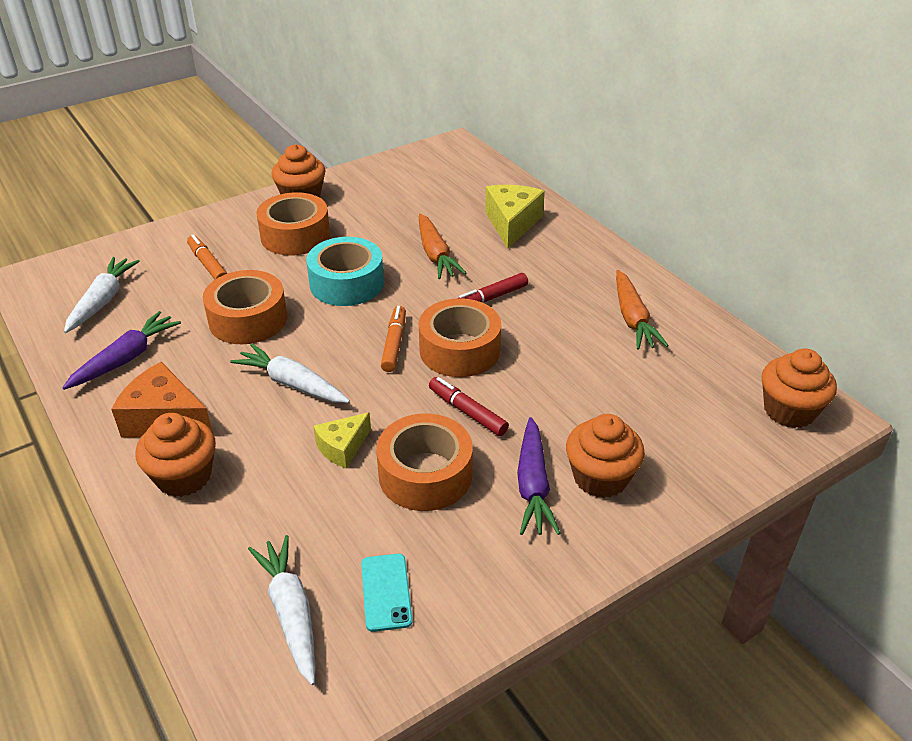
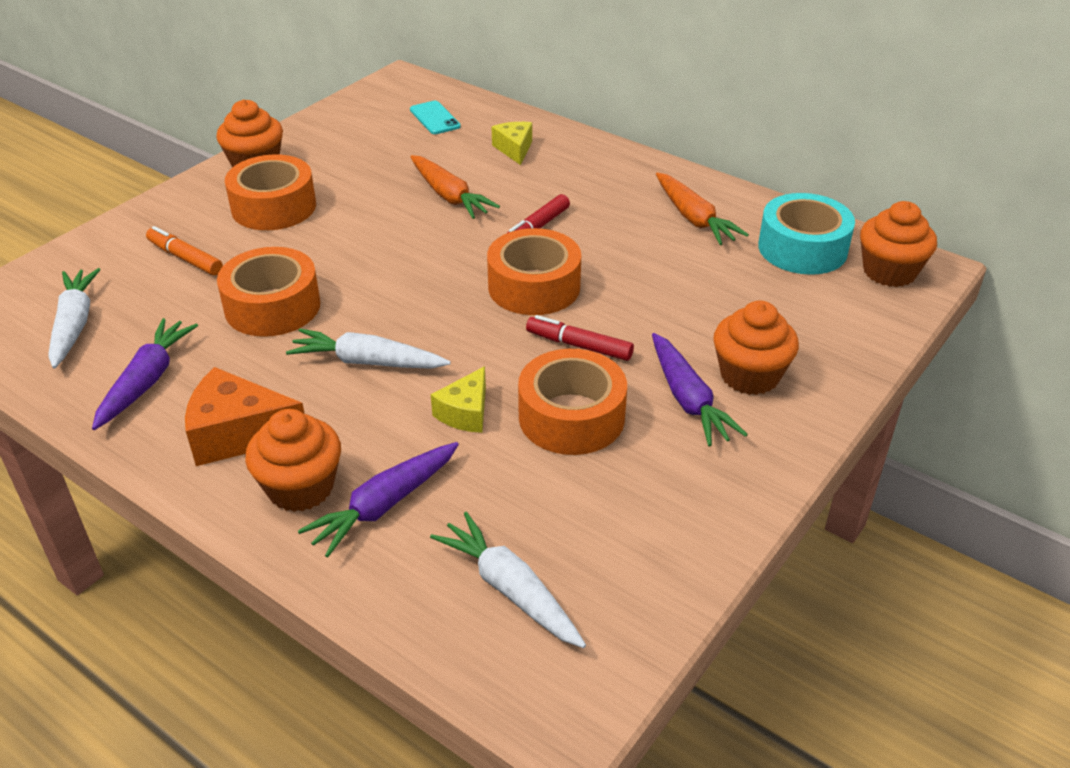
camera: 20 degrees left, 0 degrees up
turquoise tape [306,237,384,306] -> turquoise tape moved to [758,193,855,275]
turquoise phone [361,554,413,632] -> turquoise phone moved to [410,101,461,134]
orange marker [381,306,406,372] -> none
yellow cheese [485,185,545,249] -> yellow cheese [492,122,532,165], size x0.62
none -> purple carrot [298,442,459,557]

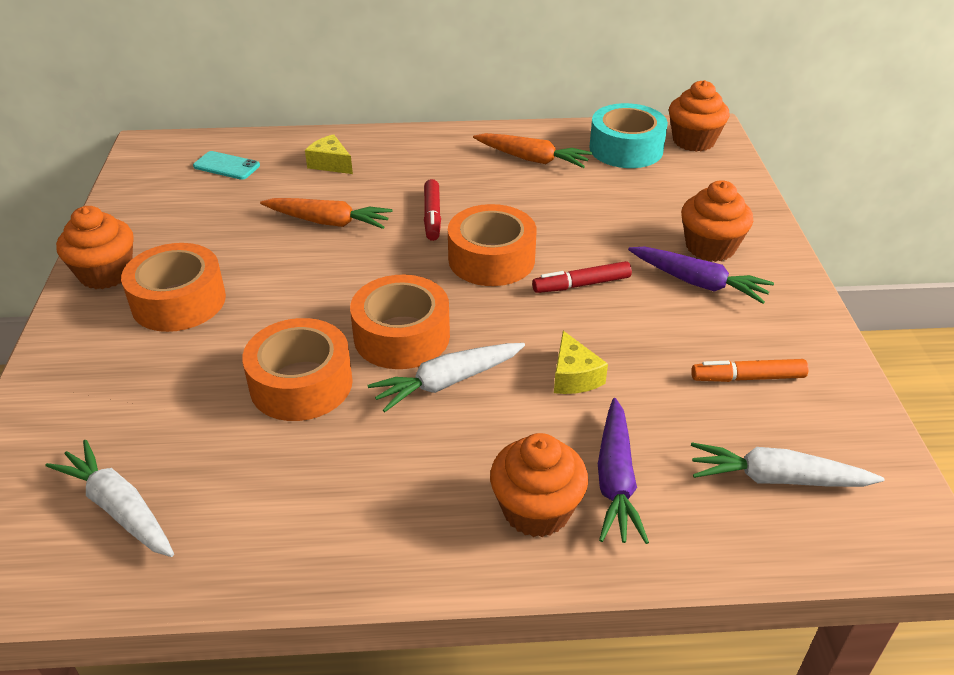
camera: 40 degrees left, 0 degrees up
purple carrot [92,318,198,430] -> none
orange marker [146,226,223,275] -> orange marker moved to [691,359,809,382]
orange cheese [185,367,305,466] -> none
orange tape [518,349,627,455] -> orange tape moved to [350,275,450,369]

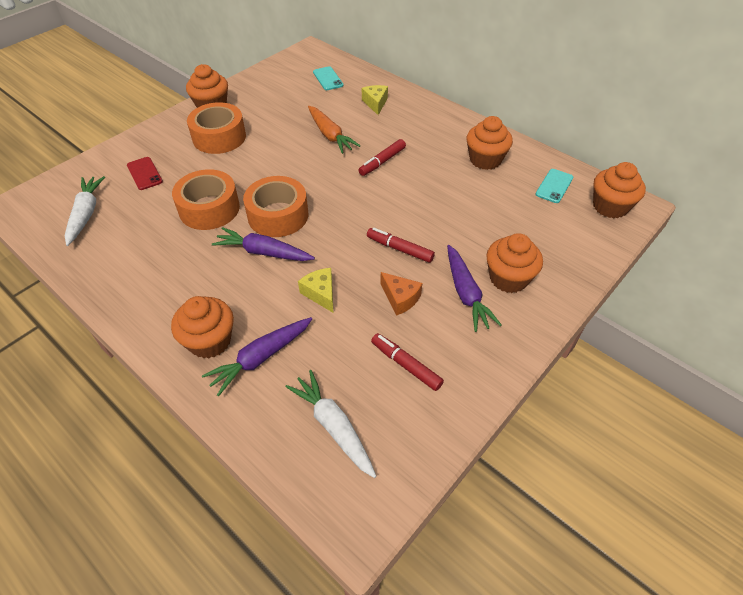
camera: 45 degrees right, 10 degrees up
white carrot [368,343,525,412] -> purple carrot [212,227,315,261]
orange tape [448,204,537,286] -> none
orange carrot [473,133,592,168] -> orange cupcake [466,116,513,170]
yellow cheese [554,331,608,394] -> yellow cheese turned 120 degrees clockwise [298,268,333,313]
turquoise tape [589,103,668,168] -> turquoise phone [535,169,573,203]
orange marker [691,359,809,382] -> red marker [371,333,444,391]
none -> red phone [127,157,163,190]
none -> orange cheese [380,272,422,316]

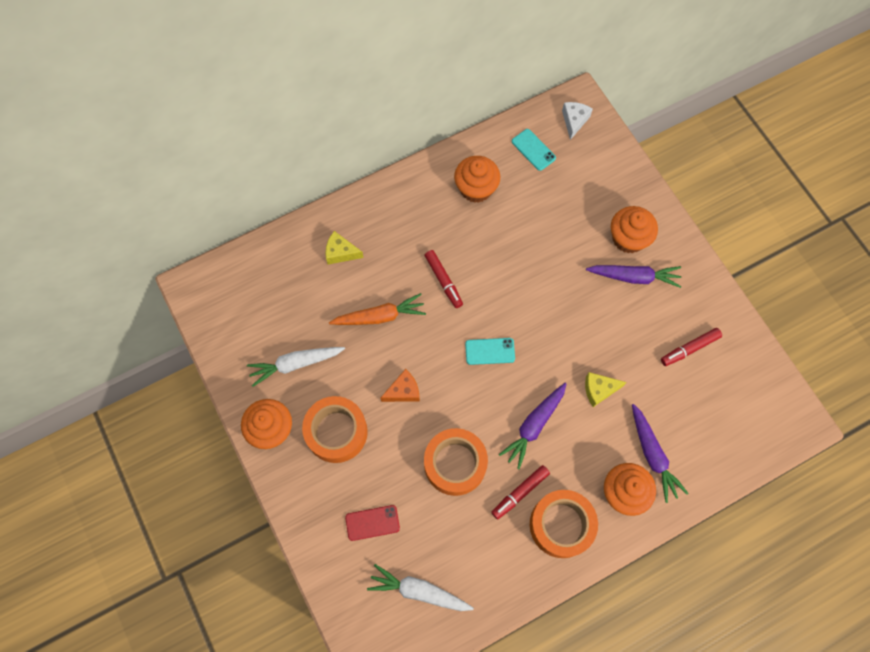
camera: 70 degrees left, 20 degrees up
orange tape [243,176,308,237] -> orange tape moved to [530,490,598,558]
white carrot [285,370,376,478] -> white carrot moved to [247,347,345,387]
turquoise phone [313,66,343,90] -> turquoise phone moved to [465,338,515,365]
red marker [367,228,435,263] -> red marker moved to [491,465,550,519]
orange cheese [380,272,422,316] -> orange cheese moved to [381,369,420,402]
orange cupcake [593,162,646,218] -> white cheese [562,102,593,140]

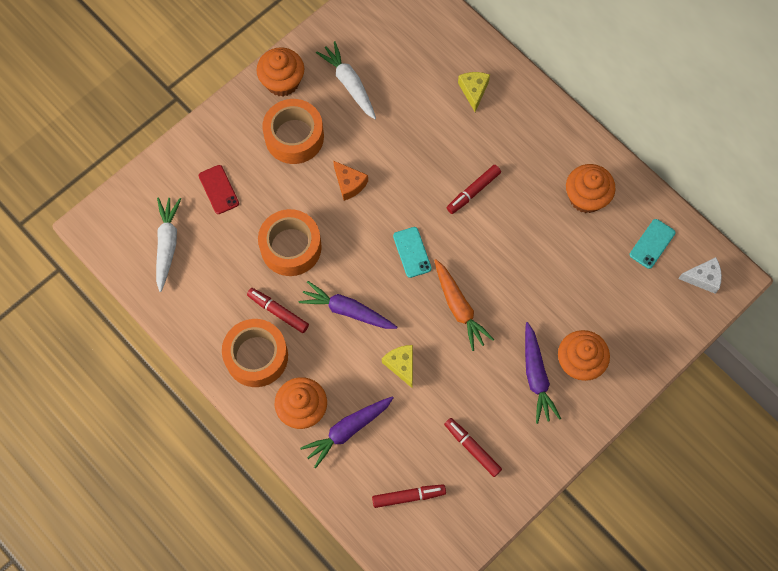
camera: 75 degrees right, 0 degrees up
orange carrot [329,293,426,325] -> orange carrot moved to [434,259,494,351]
none -> red marker [372,484,446,508]

